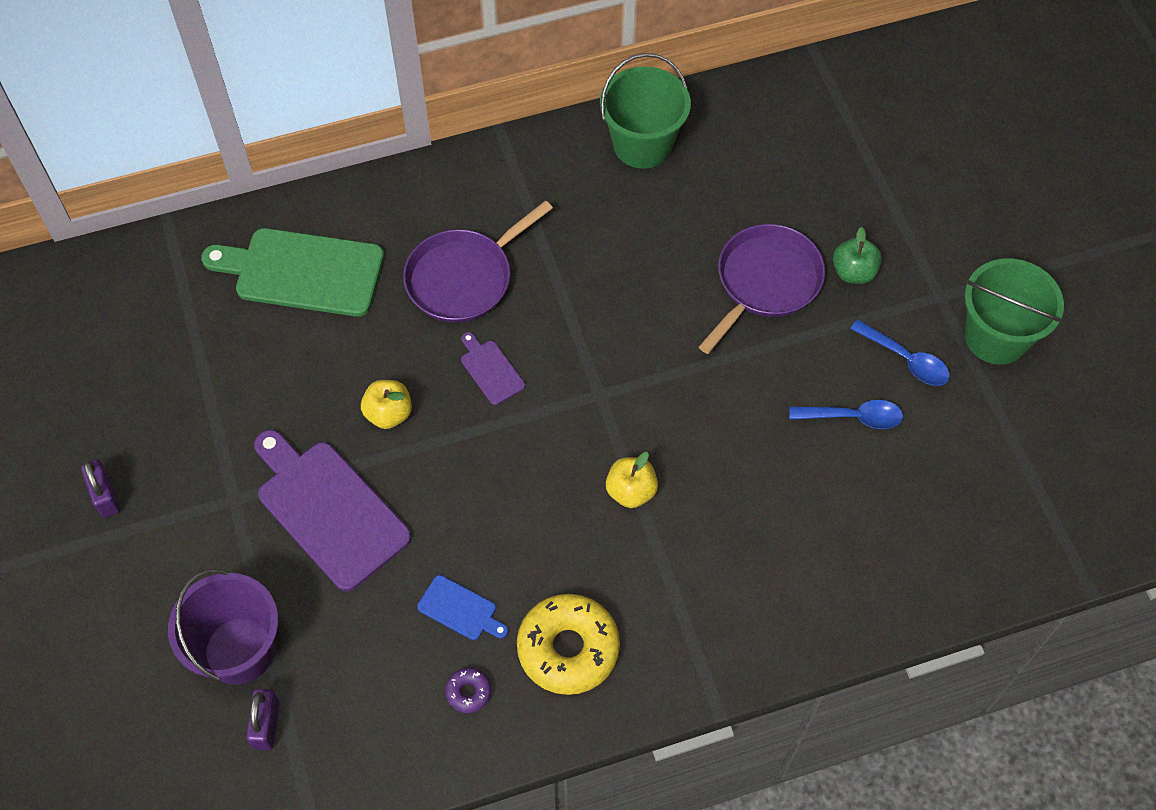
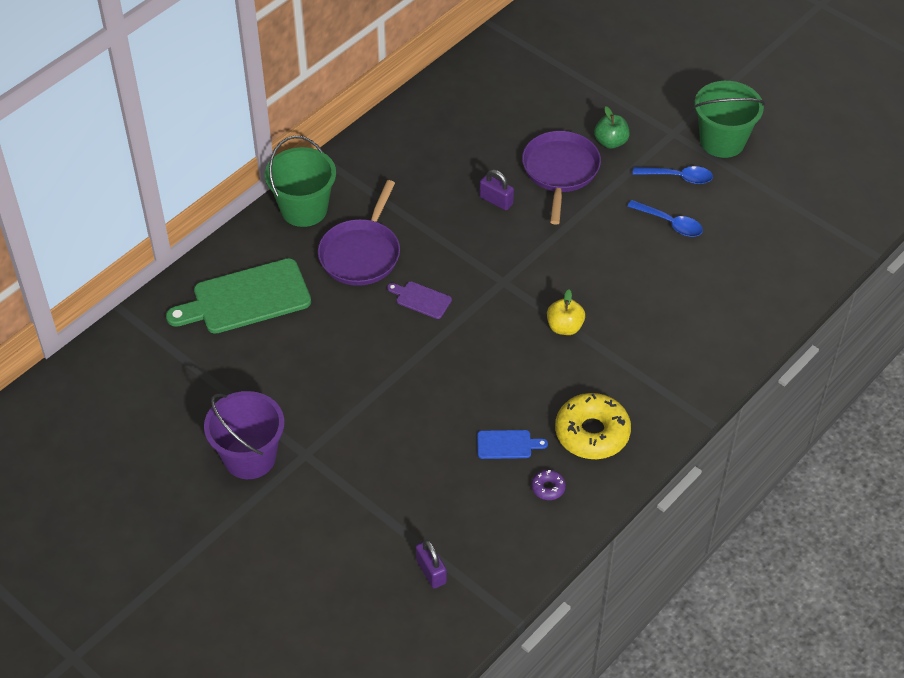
camera: 30 degrees left, 10 degrees down
purple padlock [81,459,120,518] -> purple padlock moved to [480,169,514,210]
purple bucket [168,569,278,685] -> purple bucket moved to [204,391,284,479]
purple cutting board [254,430,412,591] -> none
yellow apple [361,380,412,429] -> none
green bucket [600,53,691,169] -> green bucket moved to [265,136,336,227]
blue spoon [789,400,903,429] -> blue spoon turned 60 degrees clockwise [627,200,703,237]

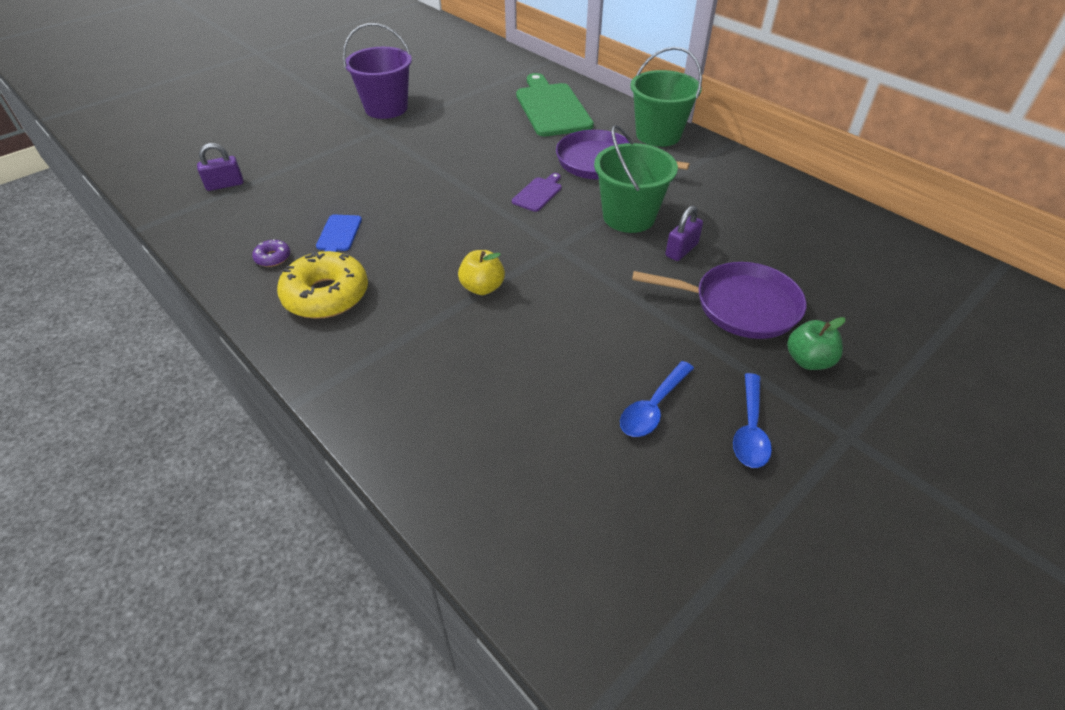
camera: 95 degrees right, 5 degrees down
green bucket [693,81,765,158] -> green bucket moved to [594,125,678,233]

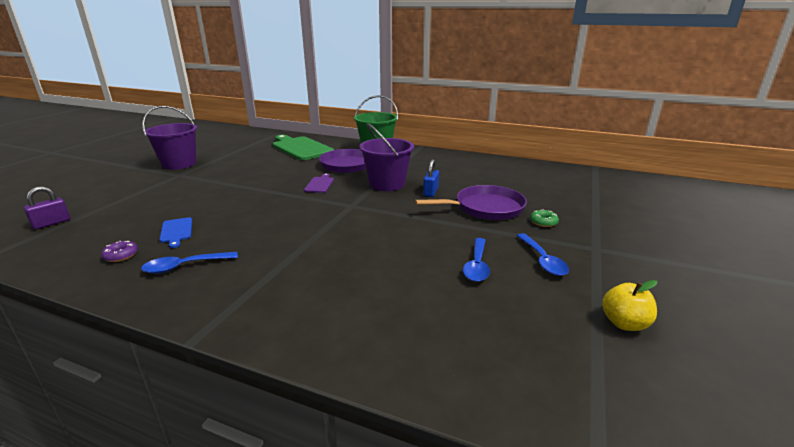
camera: 25 degrees left, 20 degrees down
yellow donut [277,251,368,319] -> blue spoon [141,252,238,274]
yellow apple [458,250,505,295] -> yellow apple moved to [602,280,657,331]
green bucket [594,125,678,233] -> purple bucket [359,123,414,191]
purple padlock [665,205,703,261] -> blue padlock [423,159,439,197]
green apple [787,317,845,370] -> green donut [530,209,559,227]

